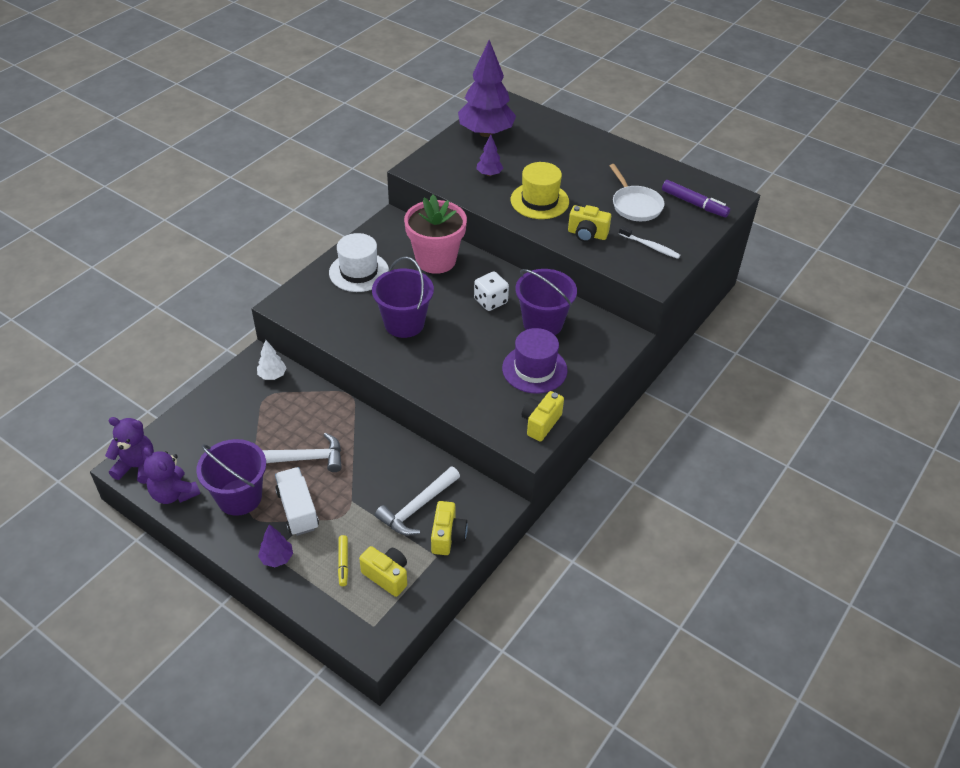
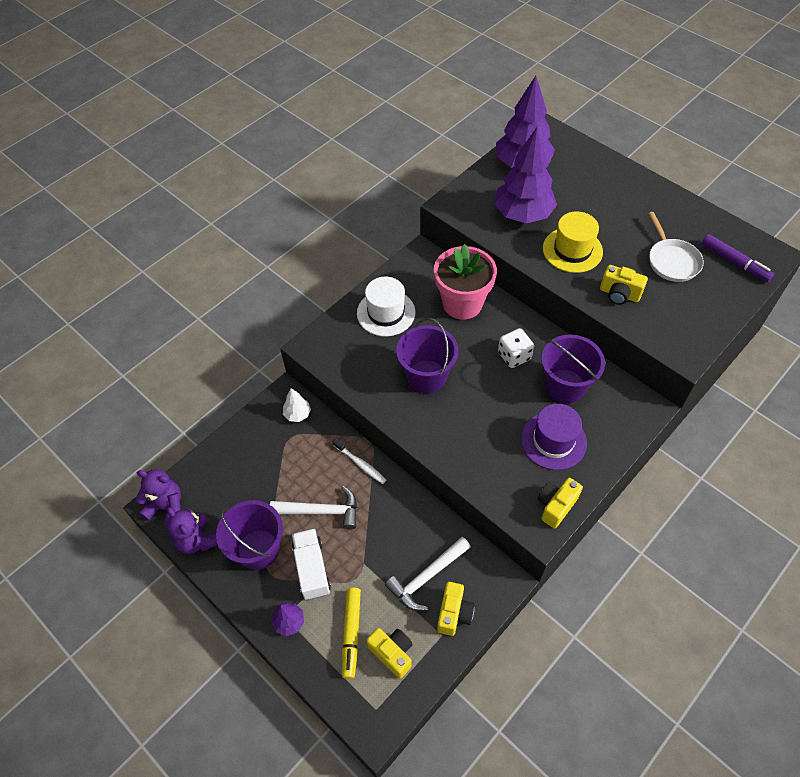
camera: 10 degrees right, 10 degrees up
yellow marker [338,535,348,586] -> yellow marker [342,587,361,679], size x1.63
purple tree [476,135,503,176] -> purple tree [494,127,557,224], size x2.24
white toothbrush [619,226,680,259] -> white toothbrush moved to [333,439,386,484]

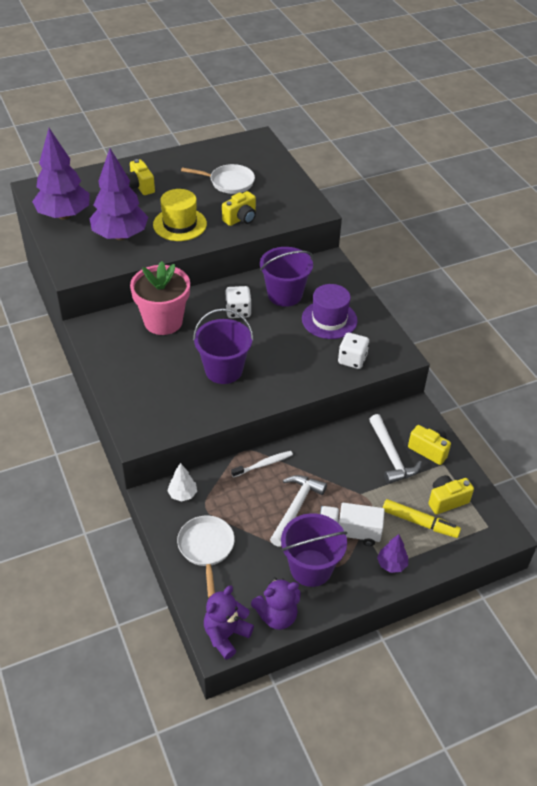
camera: 70 degrees left, 10 degrees down
white hat [357,277,415,336] -> none
yellow camera [538,478,583,529] -> yellow camera moved to [126,159,155,195]
purple marker [702,234,774,282] -> none
none -> white pan [177,515,235,598]
none -> white dice [338,332,369,369]

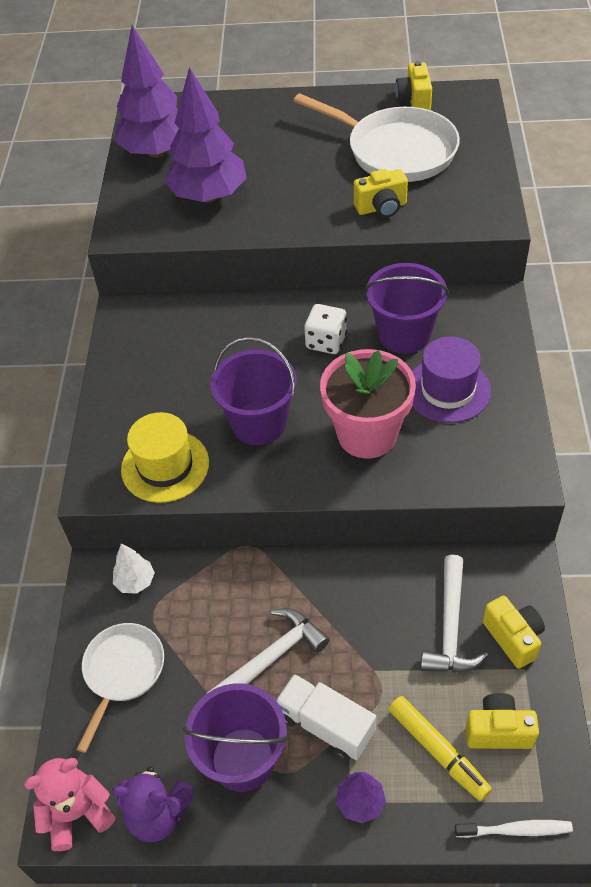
camera: 30 degrees right, 5 degrees up
yellow camera [126,159,155,195] -> yellow camera moved to [395,61,432,110]
pink flower pot [130,261,190,335] -> pink flower pot moved to [320,349,416,459]
yellow hat [153,189,207,241] -> yellow hat moved to [121,412,209,503]
white pan [181,164,255,194] -> white pan [294,93,460,182], size x1.67
purple teddy bear [204,585,254,660] -> pink teddy bear [24,758,115,851]
white toothbrush [231,451,293,478] -> white toothbrush moved to [455,820,573,838]
white dice [338,332,369,369] -> none

